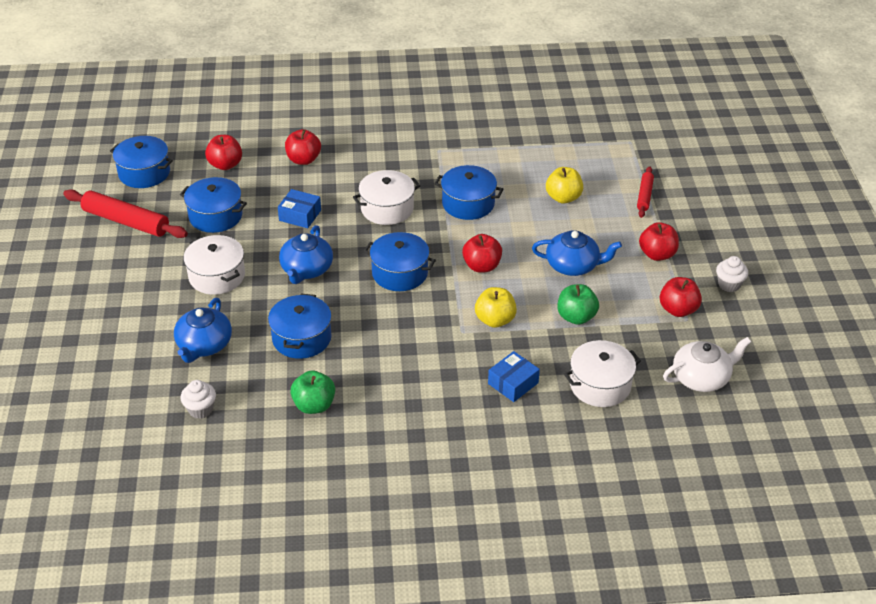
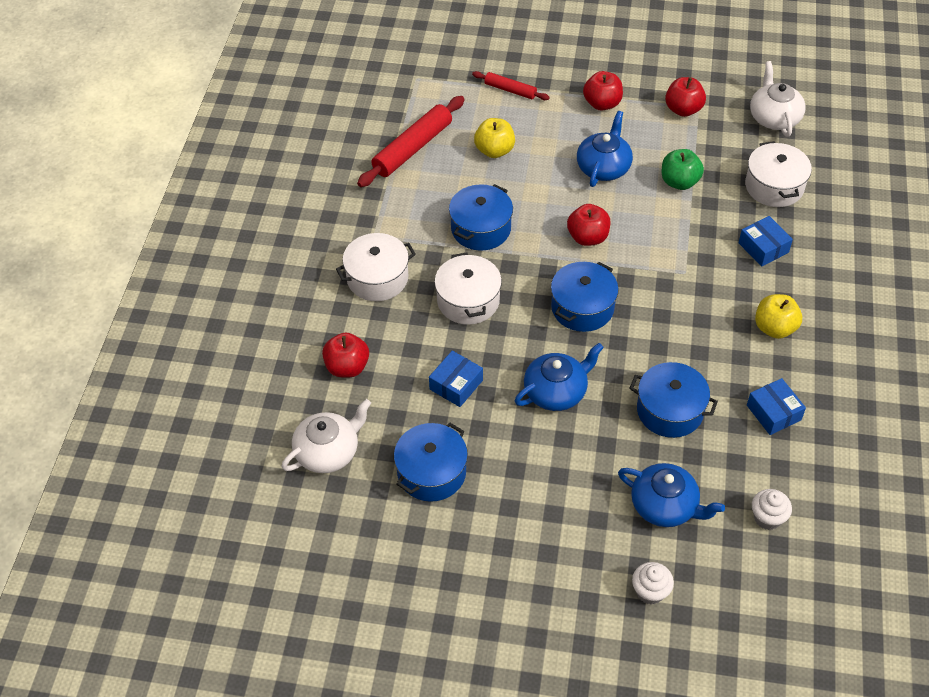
camera: 75 degrees left, 10 degrees up
red rolling pin [63,189,188,238] -> red rolling pin moved to [357,96,465,187]
blue pot [110,136,173,188] -> none
white pot [183,235,245,295] -> white pot moved to [336,233,416,301]
red apple [205,135,242,170] -> white teapot [281,399,371,473]
blue teapot [279,225,333,284] -> blue teapot turned 60 degrees counterclockwise [515,343,604,411]
green apple [290,370,335,414] -> blue box [747,378,806,435]
yellow apple [475,287,517,328] -> yellow apple moved to [755,294,802,339]
white cupcake [716,256,748,292] -> white cupcake moved to [632,562,674,604]

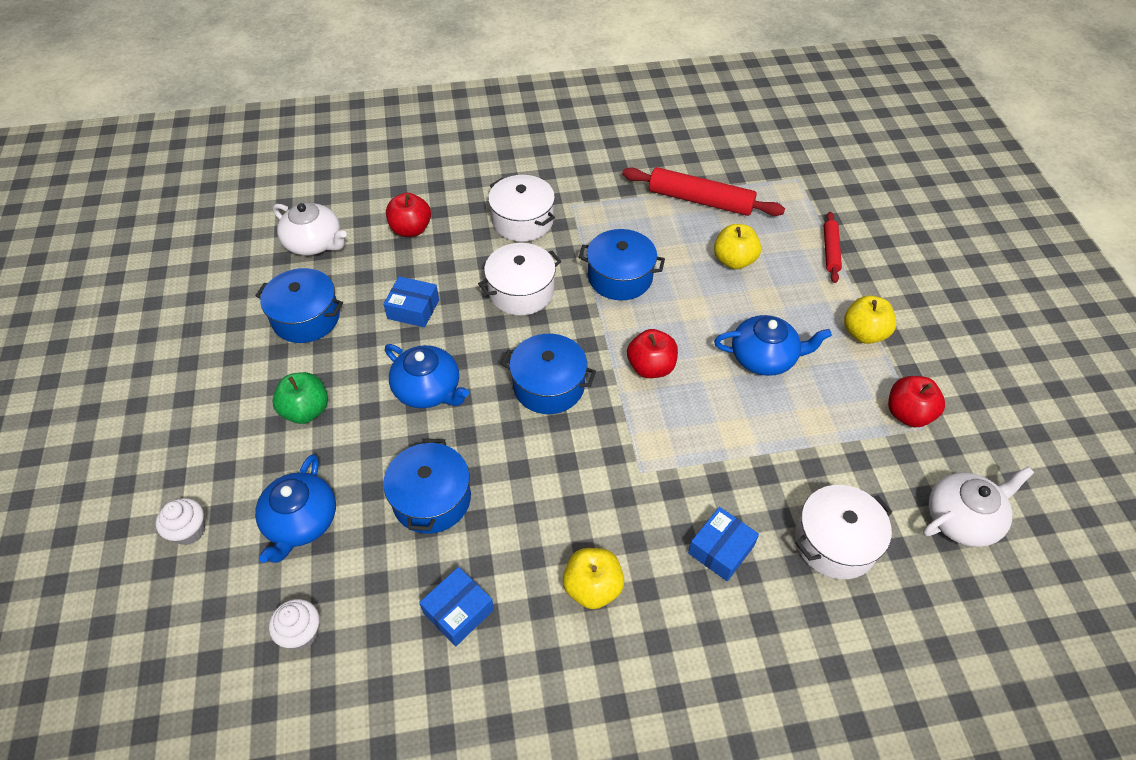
camera: 70 degrees right, 0 degrees up
red apple [583,71,623,111] -> yellow apple [844,295,896,344]
green apple [662,149,704,190] -> green apple moved to [272,372,328,424]

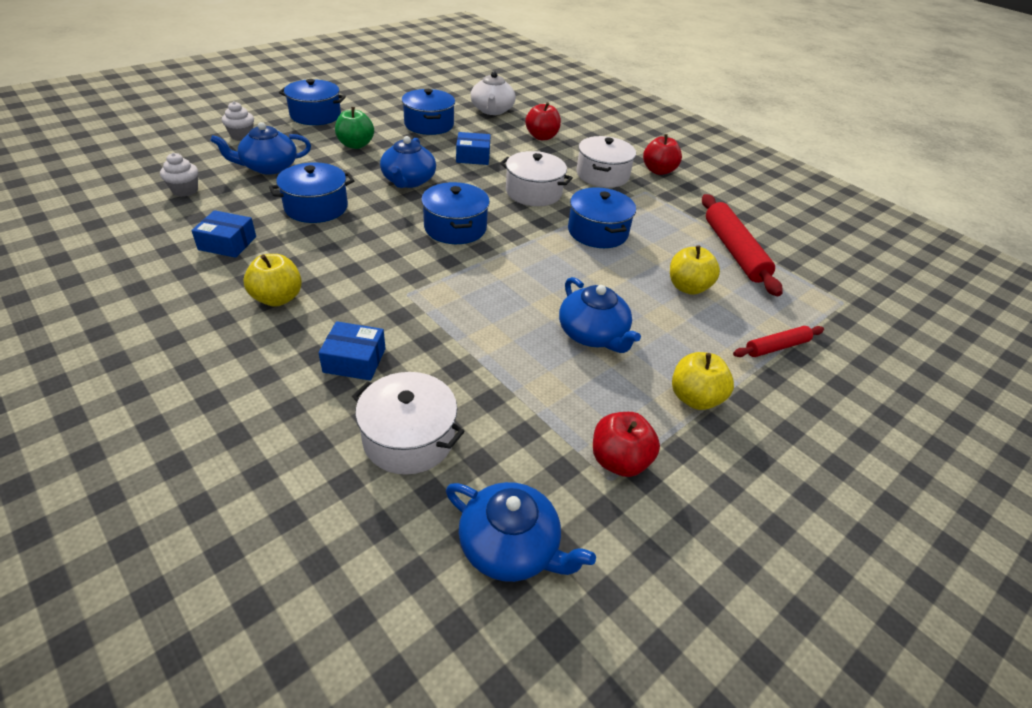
camera: 55 degrees right, 10 degrees down
blue box [383,276,439,328] -> blue box turned 75 degrees counterclockwise [456,132,491,165]
red apple [627,329,678,378] -> red apple moved to [643,134,682,175]
white teapot [923,466,1034,547] -> blue teapot [446,482,596,582]
none -> blue pot [279,79,346,125]

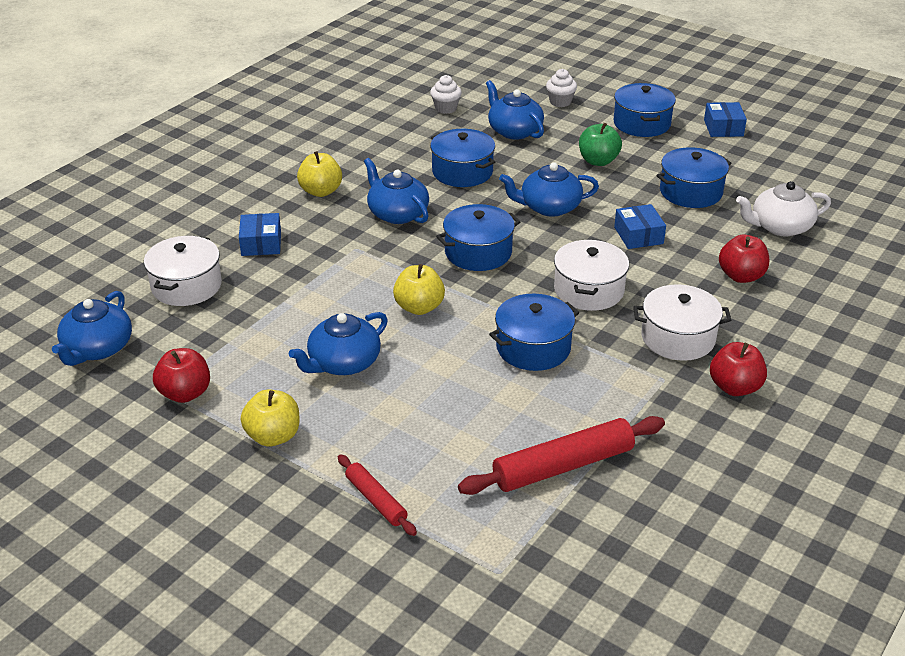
camera: 80 degrees right, 5 degrees down
blue box [191,210,256,258] -> blue box moved to [704,102,747,137]
yellow apple [670,245,720,295] -> yellow apple moved to [393,264,445,315]
none -> blue teapot [364,158,429,224]

